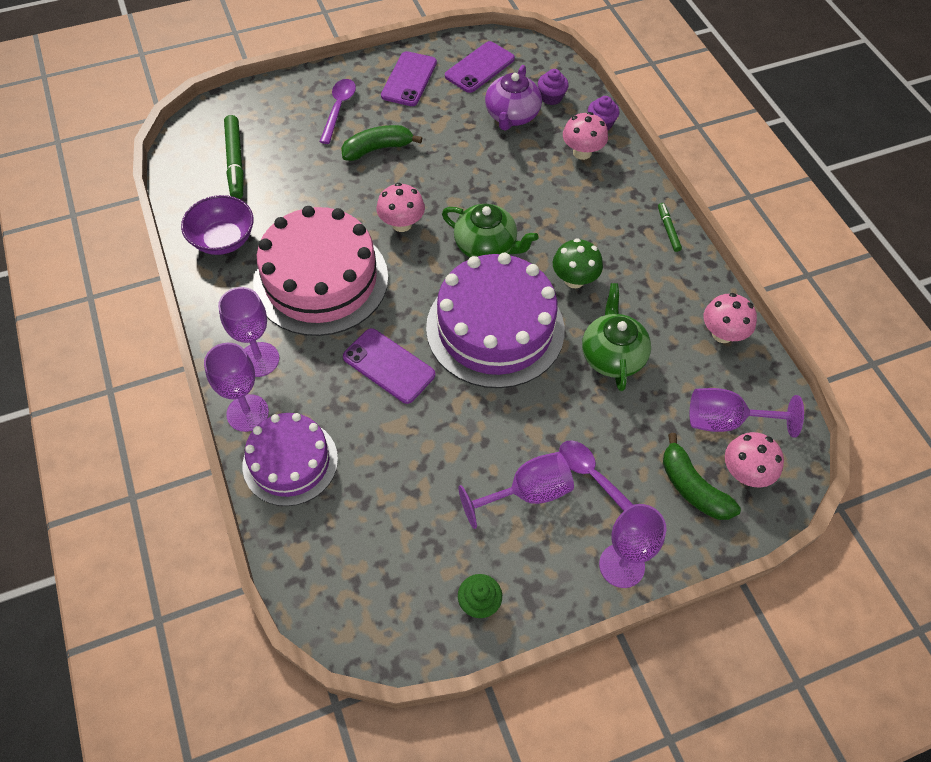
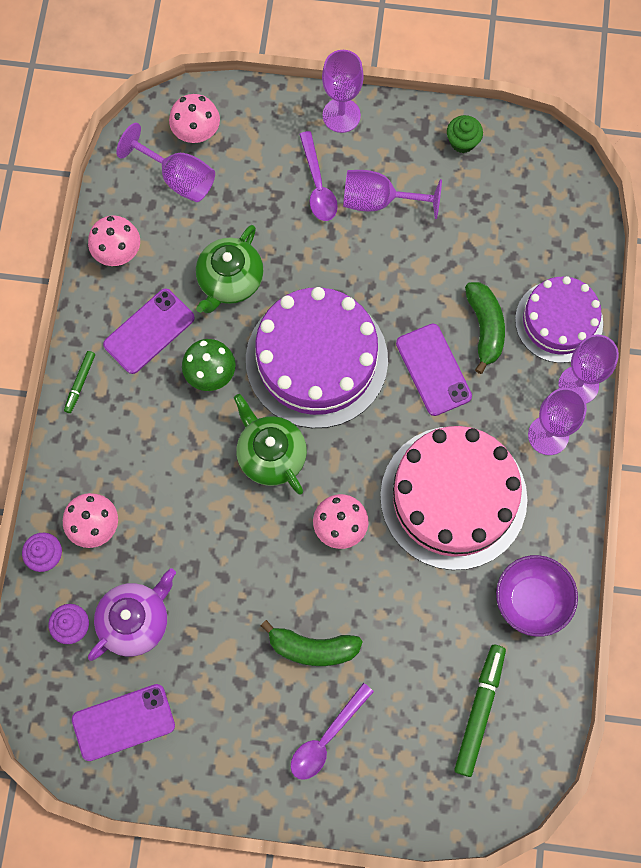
camera: 150 degrees left, 15 degrees up
purple phone [381,51,437,106] -> purple phone moved to [103,289,195,374]
green banana [663,433,741,520] -> green banana moved to [465,282,505,374]

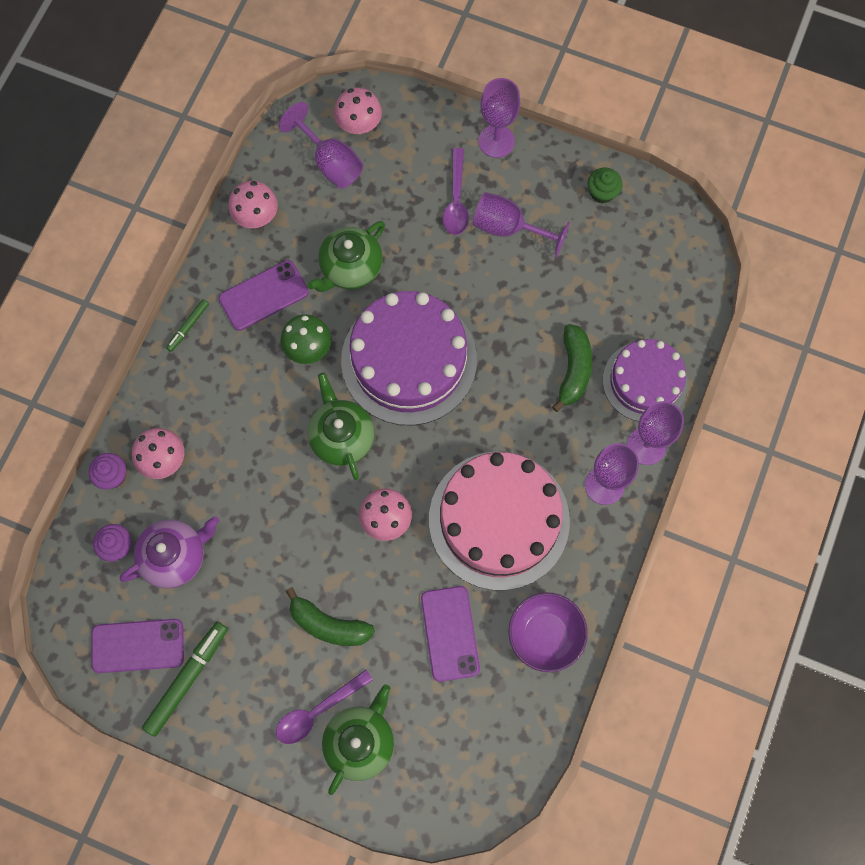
camera: 15 degrees right, 0 degrees up
purple phone [396,324,472,416] -> purple phone moved to [421,586,480,682]
green marker [454,645,506,777] -> green marker moved to [142,622,228,737]
none -> green teapot [322,684,394,795]

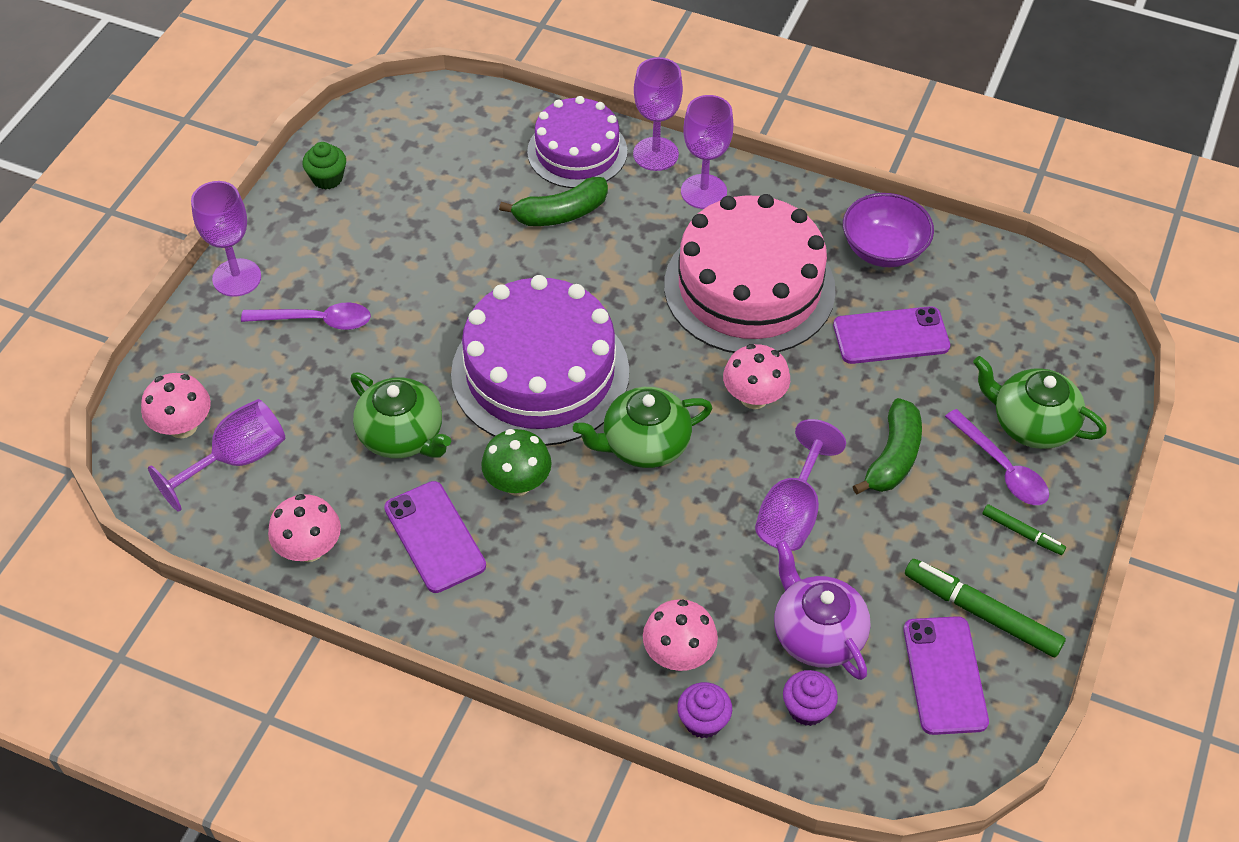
camera: 90 degrees left, 20 degrees down
green marker [166,299,209,352] -> green marker moved to [982,504,1066,555]
purple goblet [472,192,570,258] -> purple goblet moved to [755,419,846,551]
green banana [552,324,592,412] -> green banana turned 150 degrees clockwise [499,177,608,226]

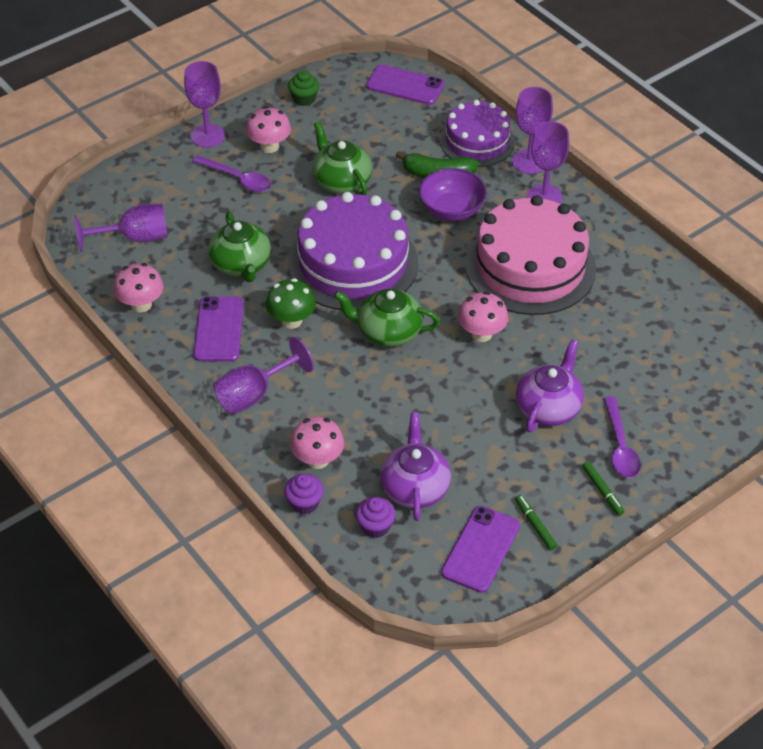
camera: 30 degrees right, 5 degrees down
pink mushroom [141,373,211,439] -> pink mushroom moved to [246,106,291,153]
purple goblet [755,419,846,551] -> purple goblet moved to [214,337,314,415]
purple phone [833,306,950,364] -> purple phone moved to [366,64,445,105]
purple bowl [843,193,934,268] -> purple bowl moved to [419,168,487,221]
green banana [853,398,922,494] -> purple teapot [516,339,584,432]
green marker [905,559,1066,657] -> green marker [515,495,557,550], size x0.54
green teapot [973,356,1107,449] -> green teapot moved to [313,121,372,195]

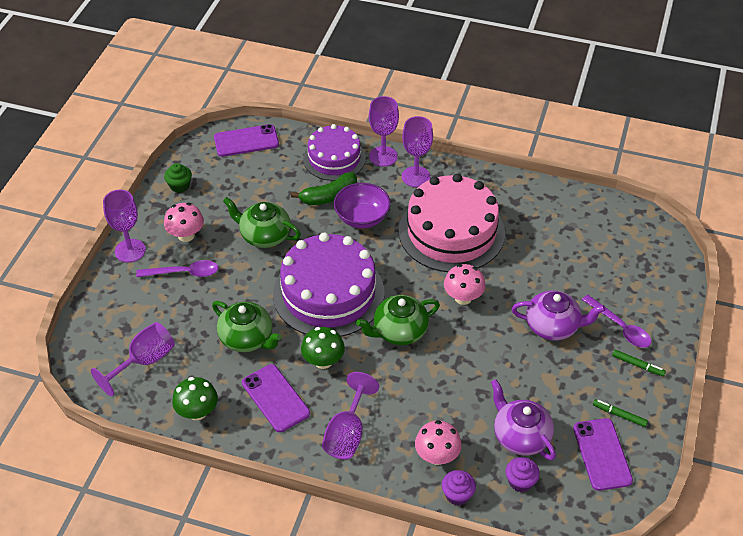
camera: 35 degrees left, 0 degrees up
pink mushroom [114,263,164,312] -> green mushroom [172,377,218,421]
purple teapot [516,339,584,432] -> purple teapot turned 105 degrees clockwise [512,290,605,341]

